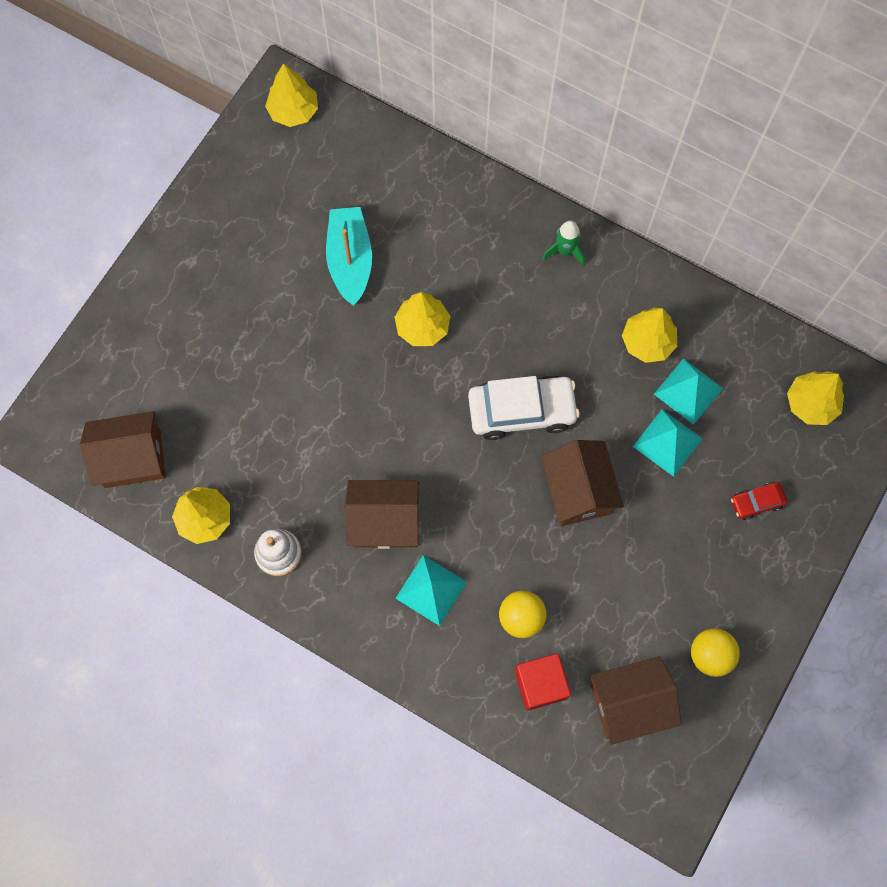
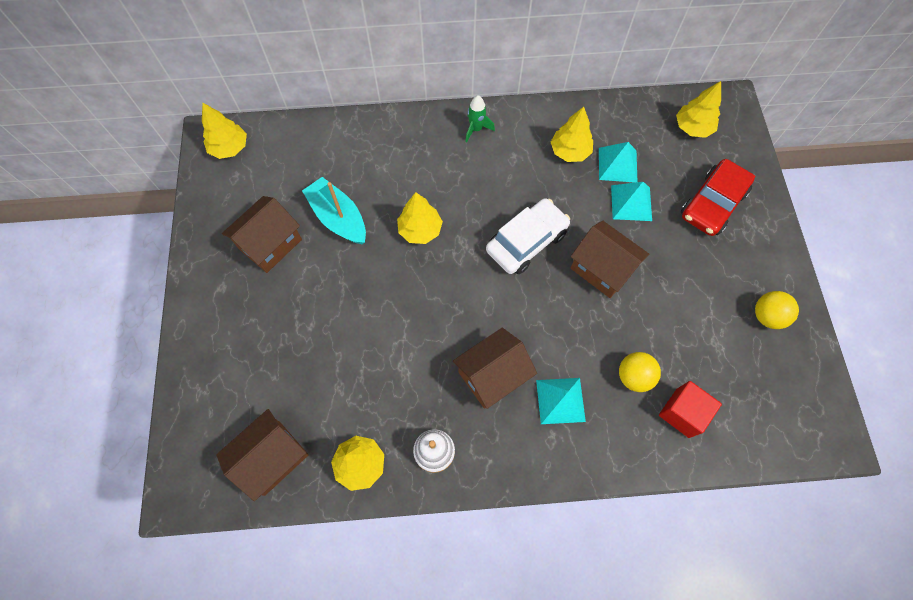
camera: 35 degrees left, 5 degrees down
brown house [590,656,682,745] -> brown house moved to [222,196,302,273]
red car [731,482,787,520] -> red car [681,159,755,236], size x2.03

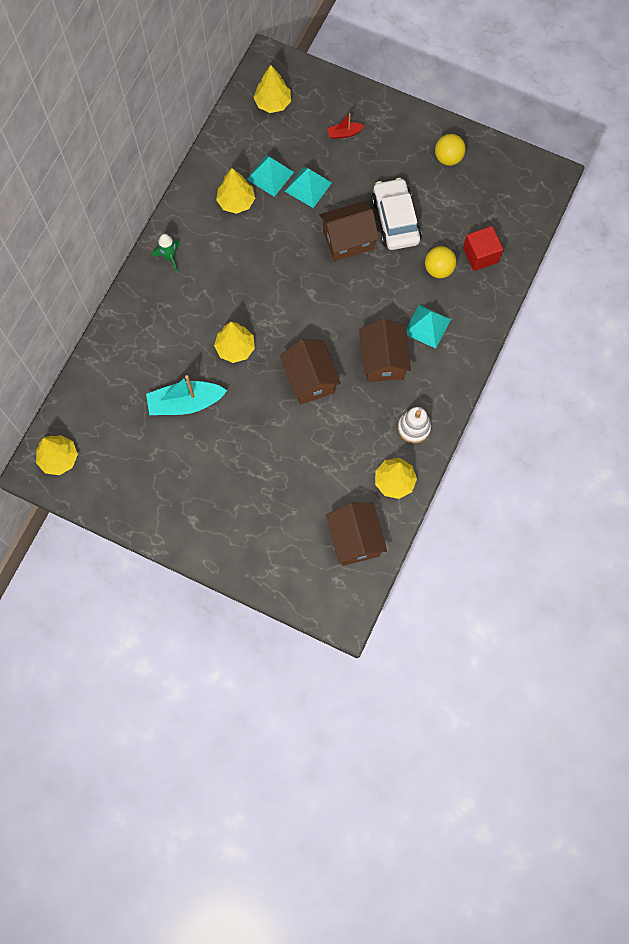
camera: 60 degrees left, 5 degrees up
brown house [222,196,302,273] -> brown house moved to [280,339,341,405]
white car [486,198,570,274] -> white car moved to [371,178,422,250]
red car [681,159,755,236] -> red boat [327,113,364,139]

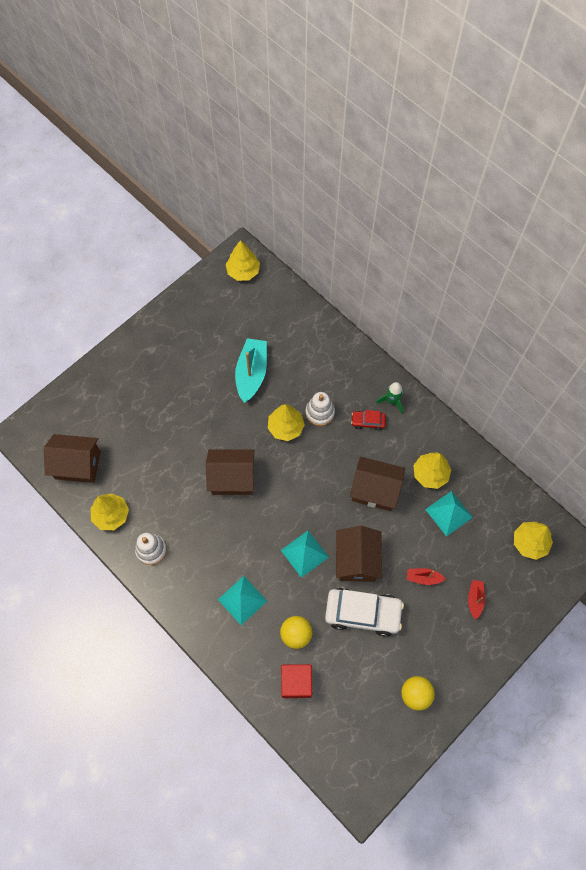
camera: 110 degrees right, 5 degrees down
turquoise pyramid [285,166,332,208] -> turquoise pyramid moved to [281,531,329,578]
brown house [359,318,411,382] -> brown house moved to [350,457,405,511]
none -> white stacking toy [306,392,335,426]
none -> red car [351,410,386,430]
none -> red boat [407,568,446,585]

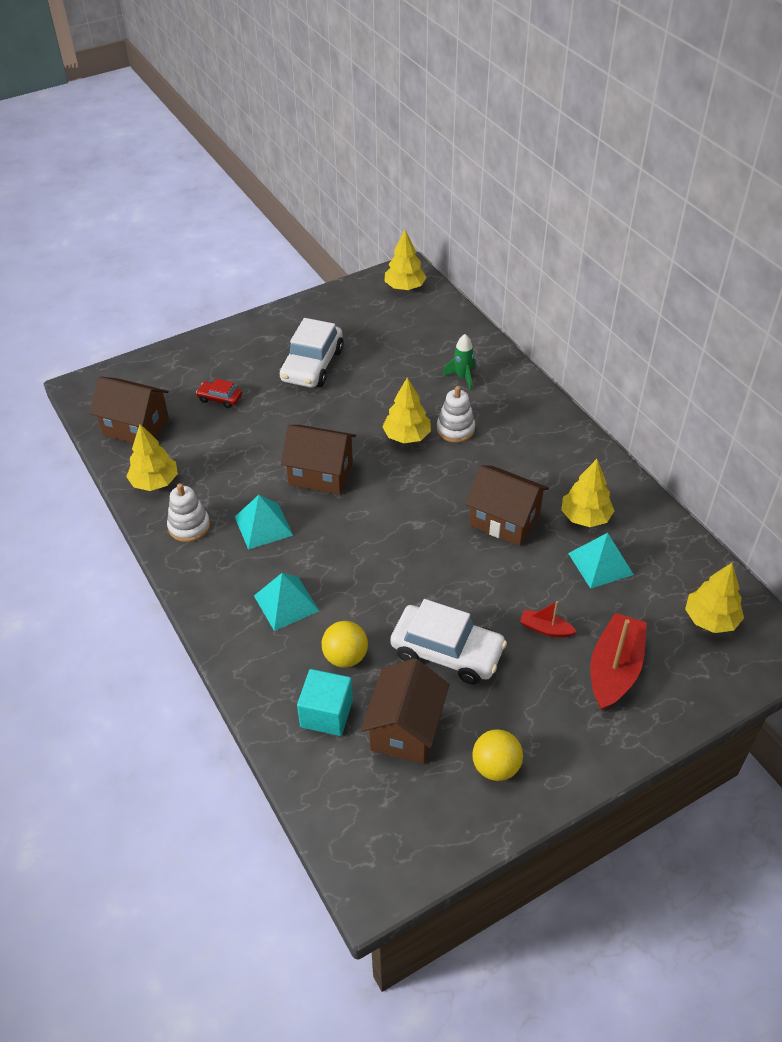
camera: 15 degrees right, 20 degrees down
turquoise boat [235,338,267,403] -> none
turquoise pyramid [281,531,329,578] -> turquoise pyramid moved to [235,495,293,549]
red cube [281,664,312,698] -> turquoise cube [297,669,353,736]
brown house [336,526,382,582] -> brown house moved to [361,658,449,764]
red car [351,410,386,430] -> red car moved to [196,379,242,408]
green rocket [376,382,403,414] -> green rocket moved to [442,334,475,390]
red boat [468,580,485,620] -> red boat [590,613,647,711], size x1.97
none -> white car [280,318,344,388]

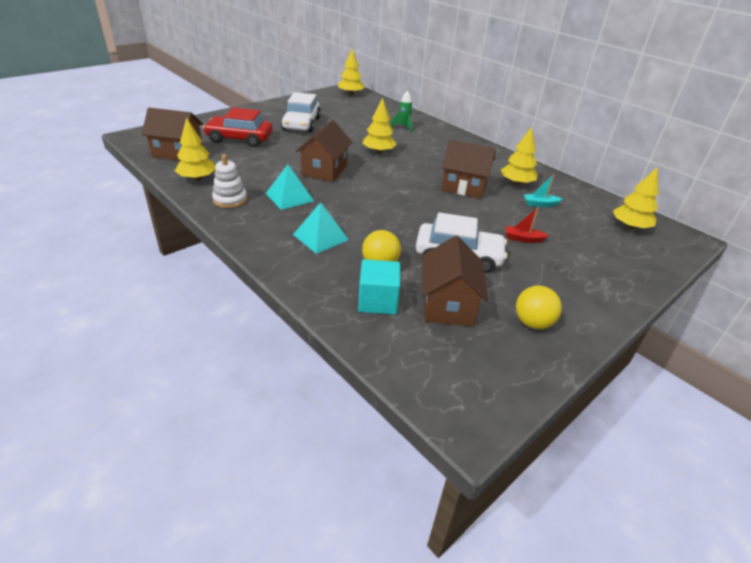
camera: 15 degrees left, 10 degrees down
red car [196,379,242,408] -> red car [203,108,273,147], size x2.03
brown house [281,425,356,495] -> brown house turned 75 degrees counterclockwise [295,120,352,182]
white stacking toy [437,386,475,443] -> none
turquoise pyramid [568,533,634,589] -> turquoise boat [524,174,562,207]
red boat [590,613,647,711] -> none

